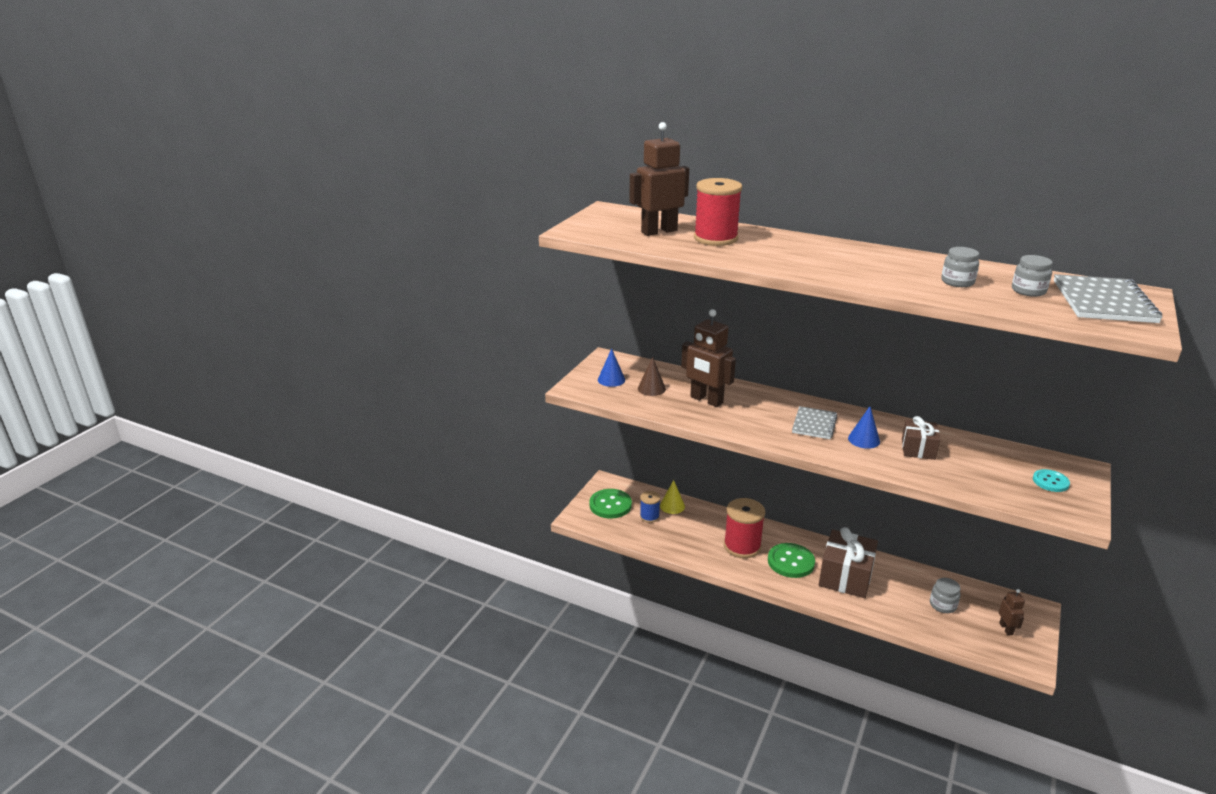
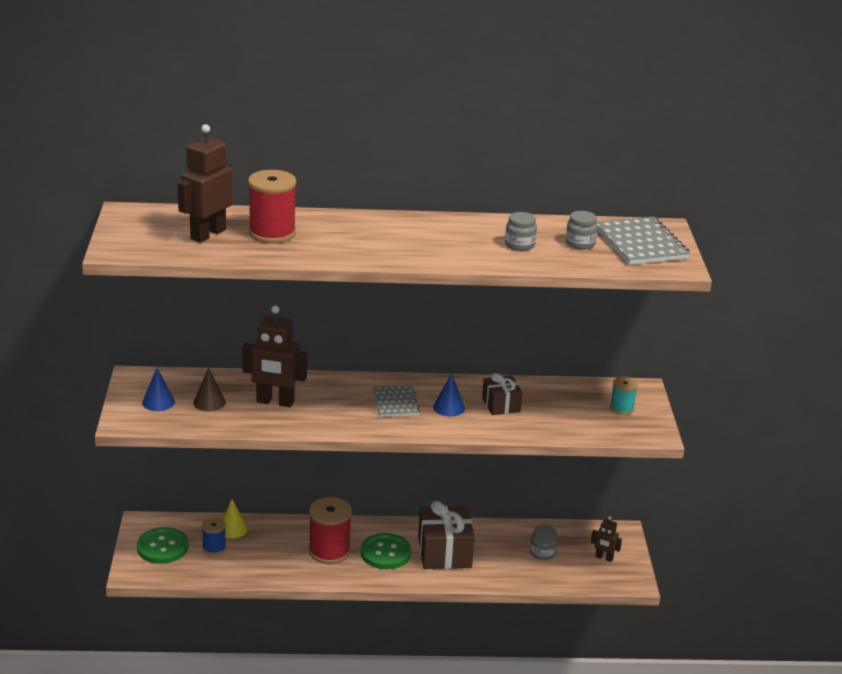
camera: 30 degrees left, 0 degrees up
brown robot [999,589,1025,635] -> brown robot turned 150 degrees clockwise [591,516,622,562]
turquoise button [1033,469,1070,492] -> turquoise spool [610,377,638,415]

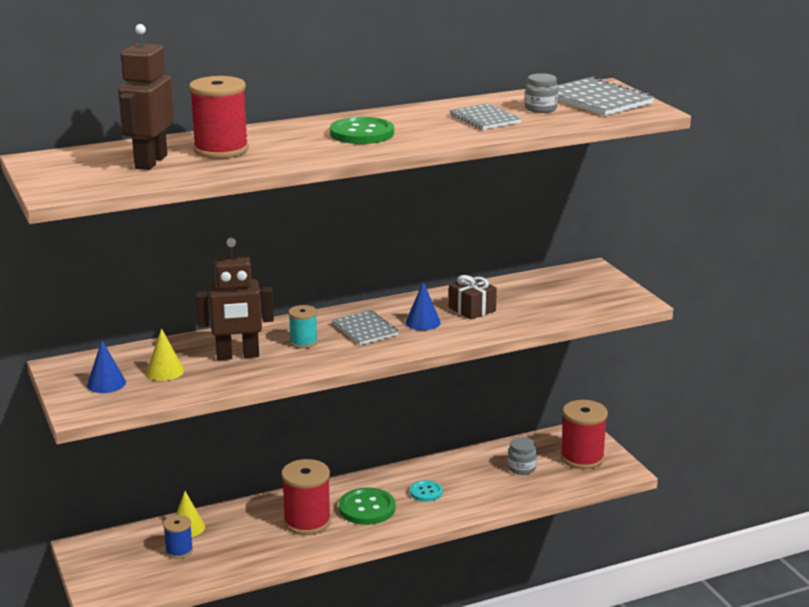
camera: 20 degrees left, 5 degrees down
green button [137,527,188,564] -> green button moved to [330,117,394,144]
brown cone [193,368,226,411] -> yellow cone [146,328,184,381]
brown gift [418,501,475,569] -> turquoise button [410,480,443,502]
grey jar [505,212,537,251] -> grey notebook [450,103,522,130]
brown robot [591,516,622,562] -> red spool [560,400,608,469]
turquoise spool [610,377,638,415] -> turquoise spool moved to [288,305,318,349]

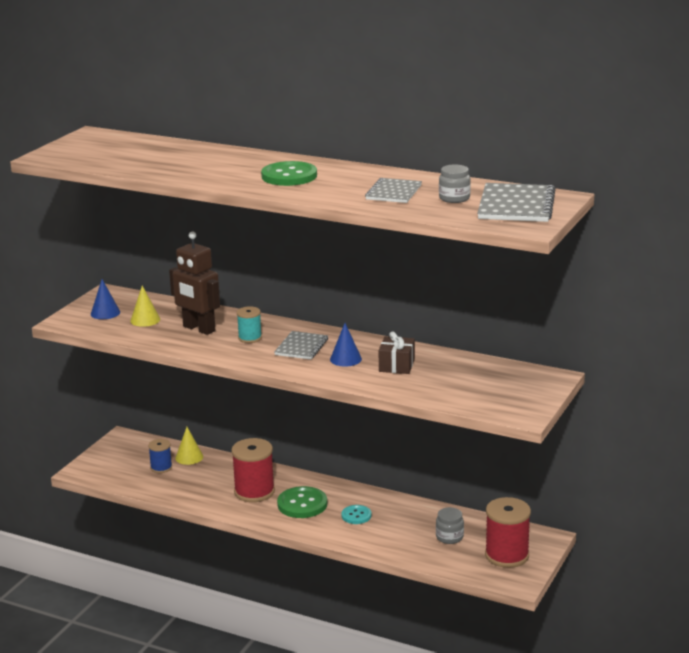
camera: 50 degrees right, 0 degrees up
brown robot [118,24,174,170] -> none
red spool [189,76,249,159] -> none

